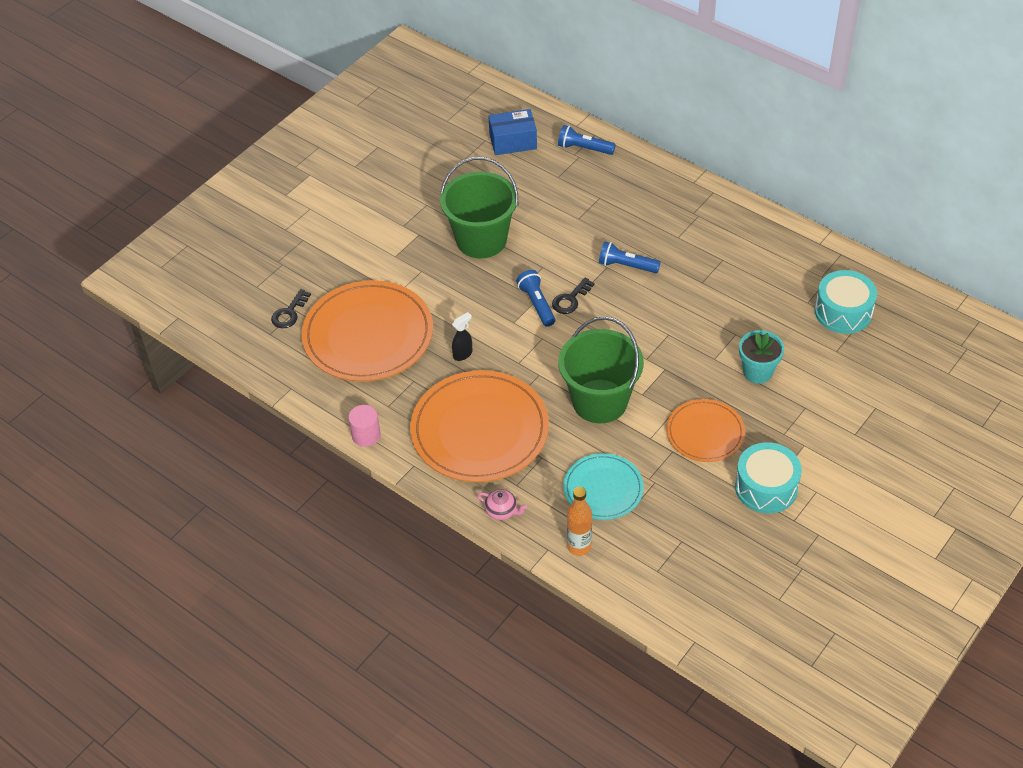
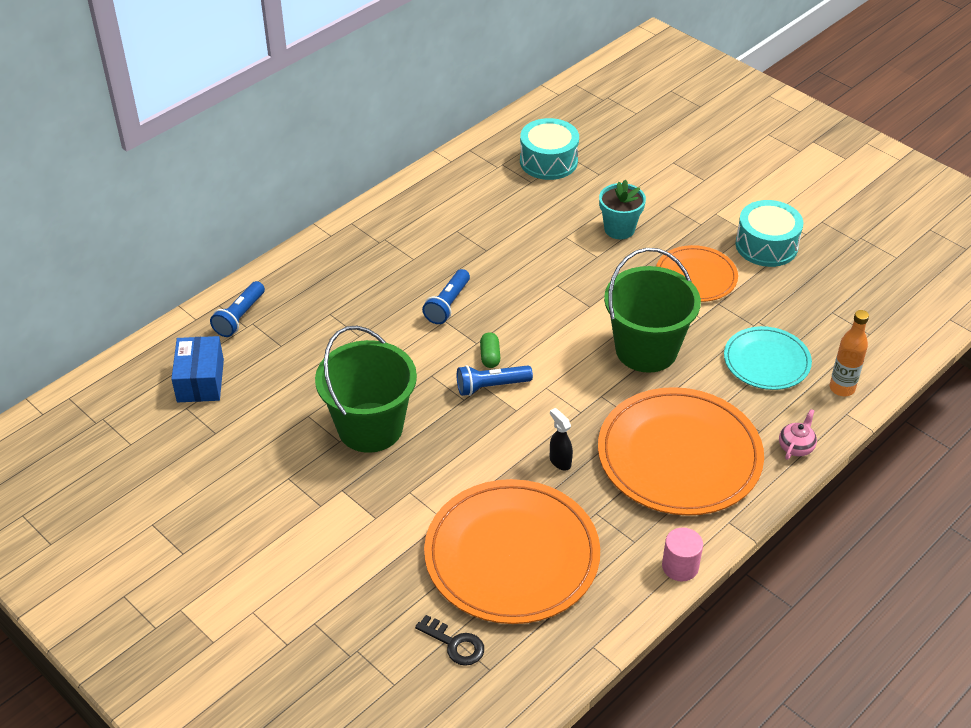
camera: 85 degrees left, 5 degrees down
black key [552,278,595,314] -> green capsule [480,332,500,368]

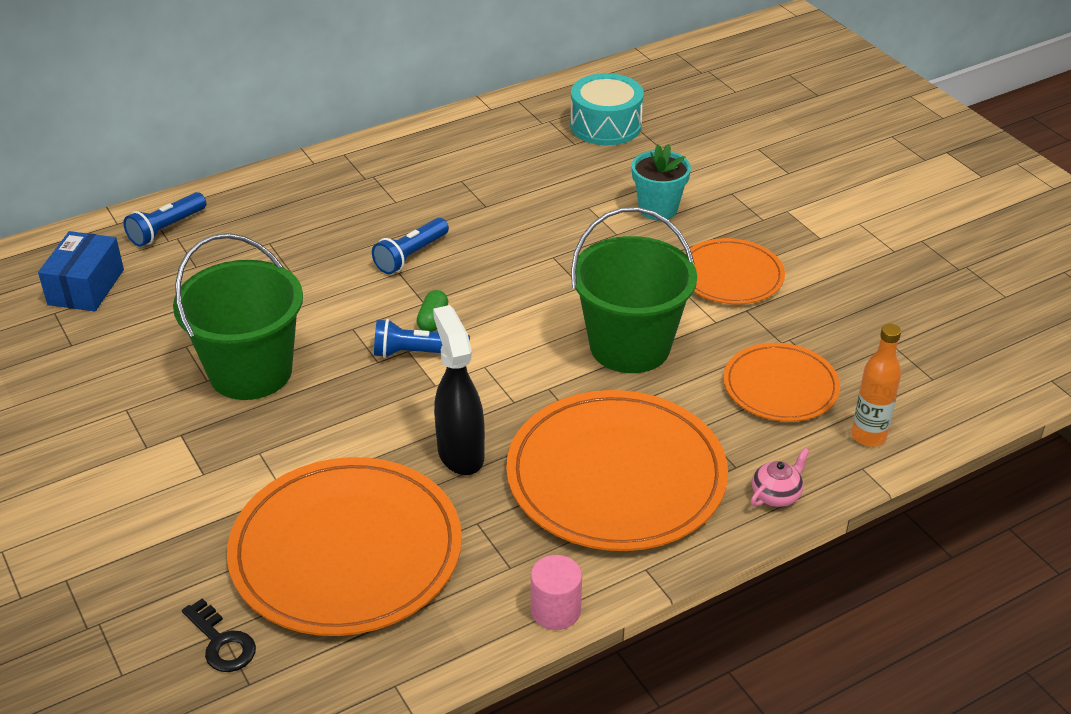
camera: 15 degrees right, 5 degrees down
black spray bottle [550,408,573,470] -> black spray bottle [433,305,485,475], size x1.89
turquoise plate [724,326,812,390] -> orange plate [723,343,840,422]
turquoise drum [736,200,803,267] -> none

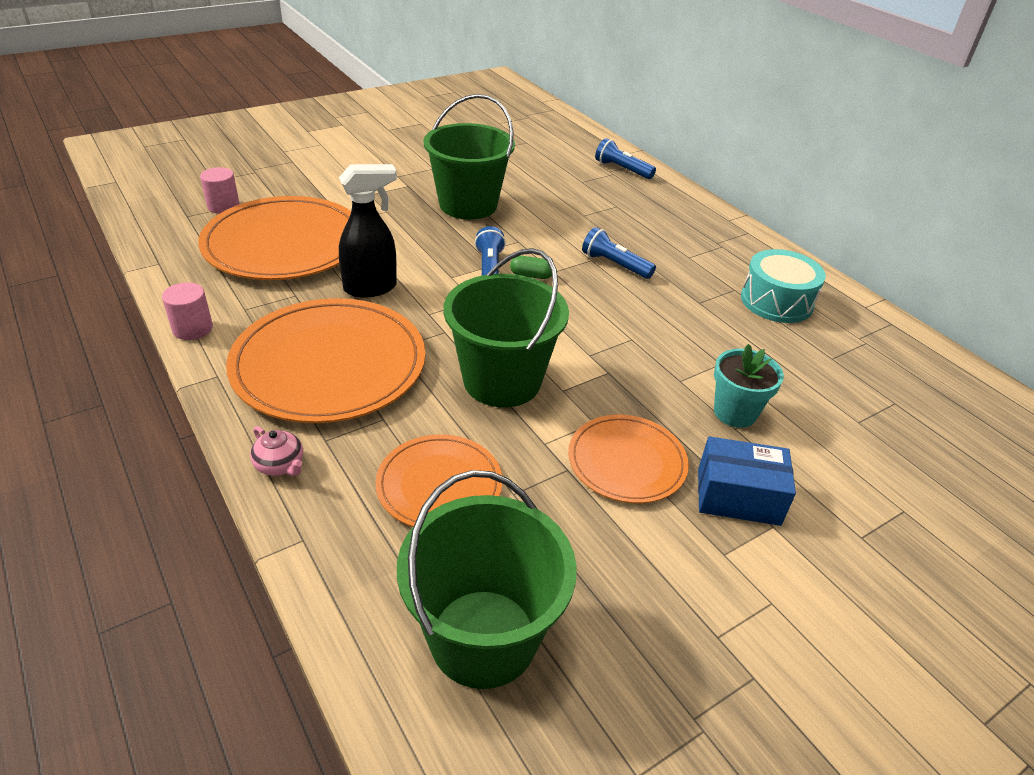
camera: 85 degrees right, 0 degrees up
blue box [38,231,124,312] -> blue box moved to [698,436,796,526]
black key [182,598,256,672] -> pink cylinder [200,167,240,214]
turquoise drum [570,73,644,145] -> turquoise drum moved to [741,249,826,323]
orange bottle [852,324,901,447] -> none
none -> green bucket [397,470,577,689]

